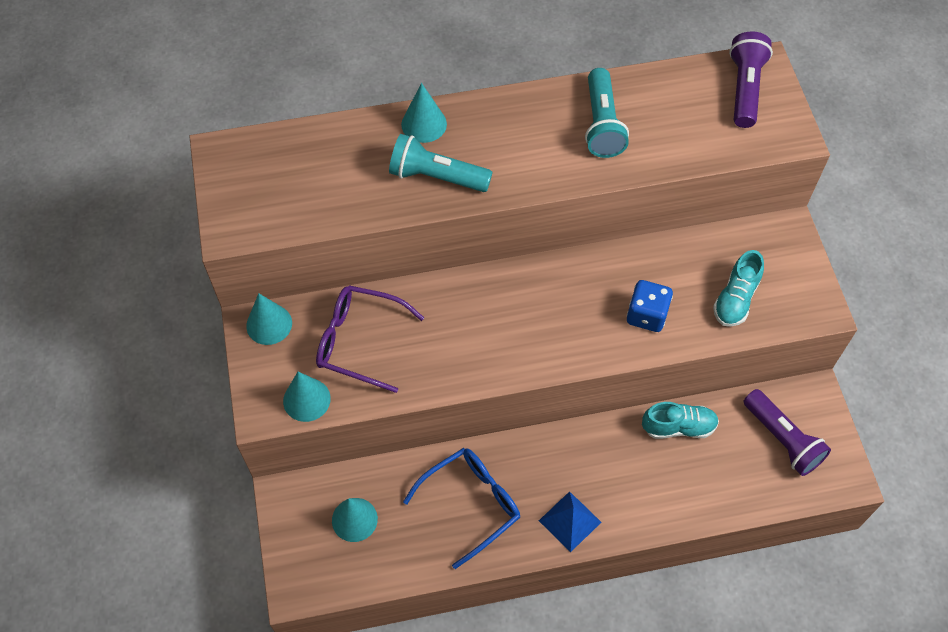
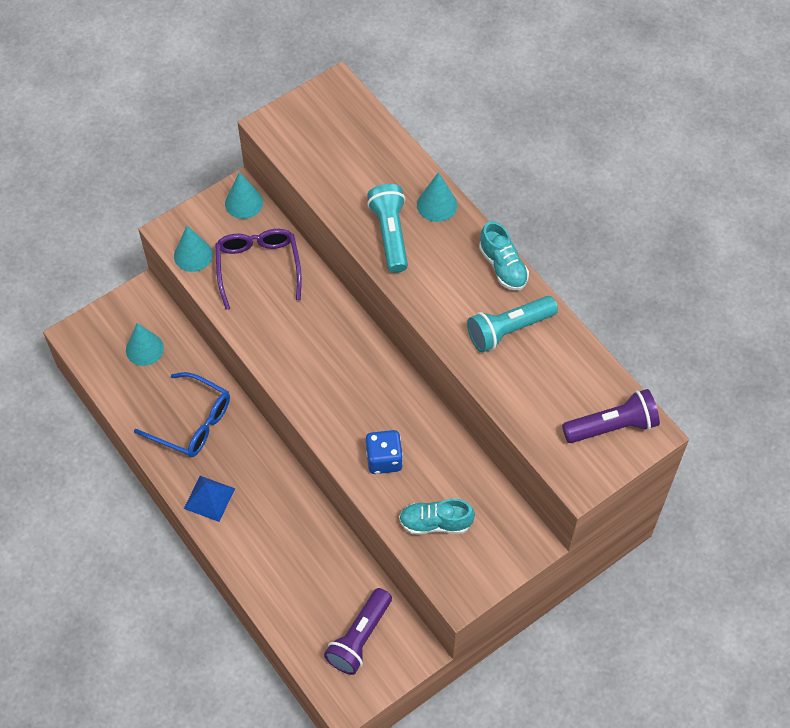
camera: 65 degrees right, 0 degrees up
turquoise shoe [642,402,719,439] -> turquoise shoe moved to [479,221,529,290]

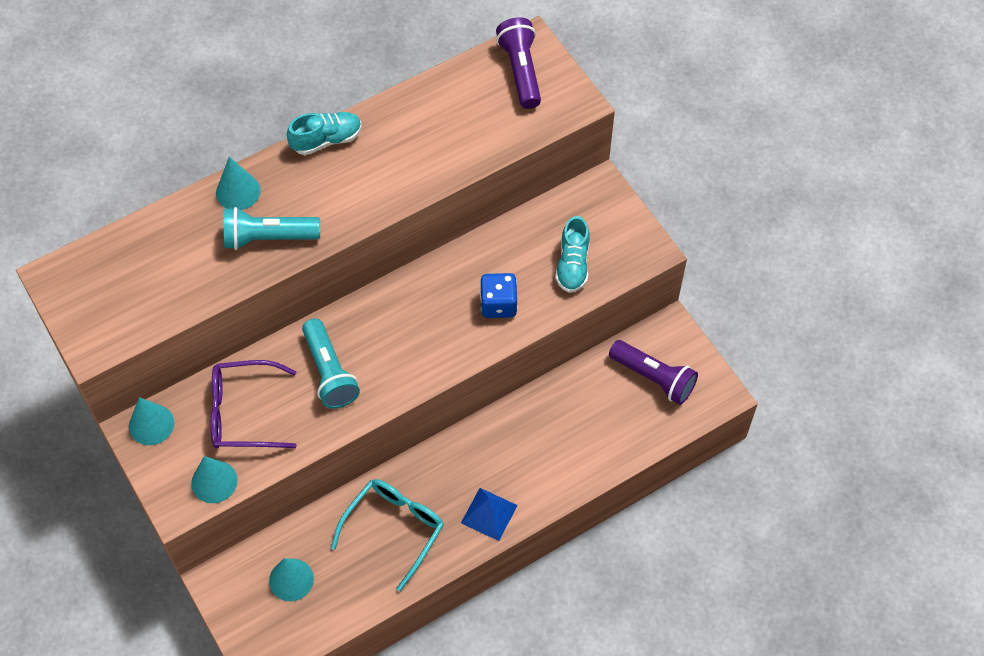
camera: 85 degrees left, 0 degrees up
blue glasses [134,372,230,457] -> turquoise glasses [331,479,444,591]
turquoise flashlight [467,296,558,352] -> turquoise flashlight moved to [302,318,360,409]

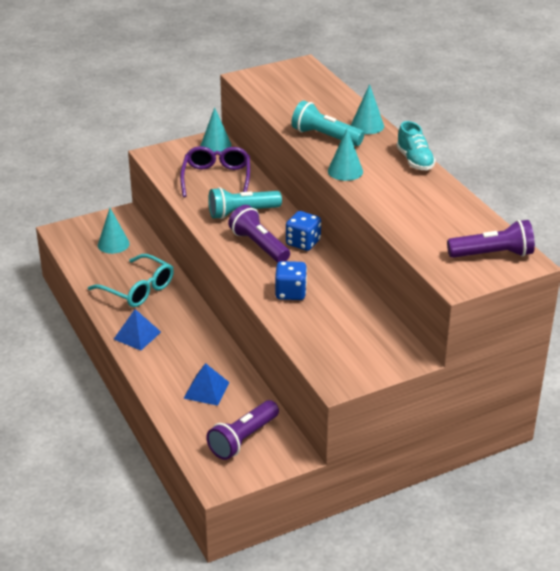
camera: 95 degrees right, 25 degrees down
turquoise cone [191,456,238,503] -> turquoise cone moved to [328,129,363,181]
turquoise flashlight [224,207,320,250] -> turquoise flashlight turned 60 degrees counterclockwise [291,100,364,146]
turquoise shoe [555,216,590,293] -> none
none -> blue pyramid [183,363,230,406]
none -> purple flashlight [228,205,290,263]
none -> blue dice [286,211,321,251]

